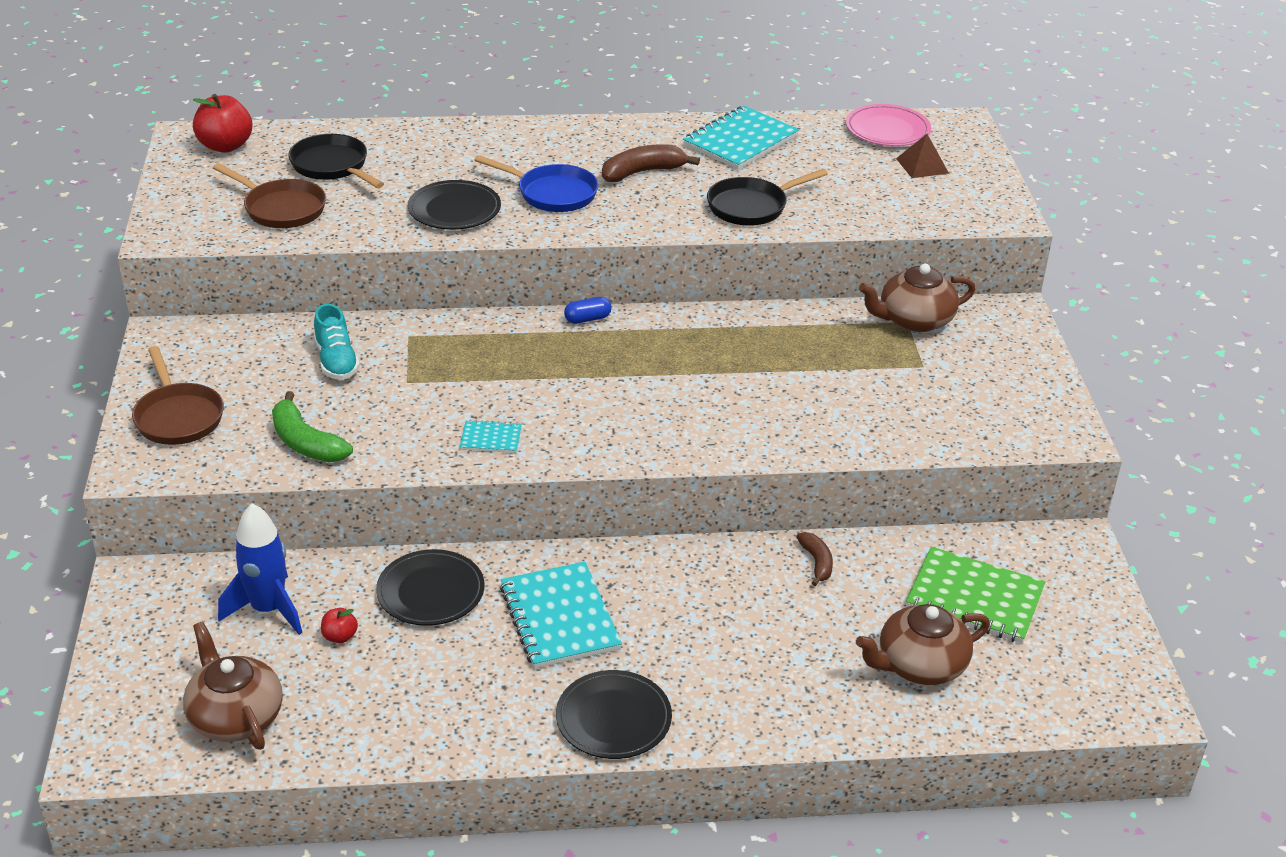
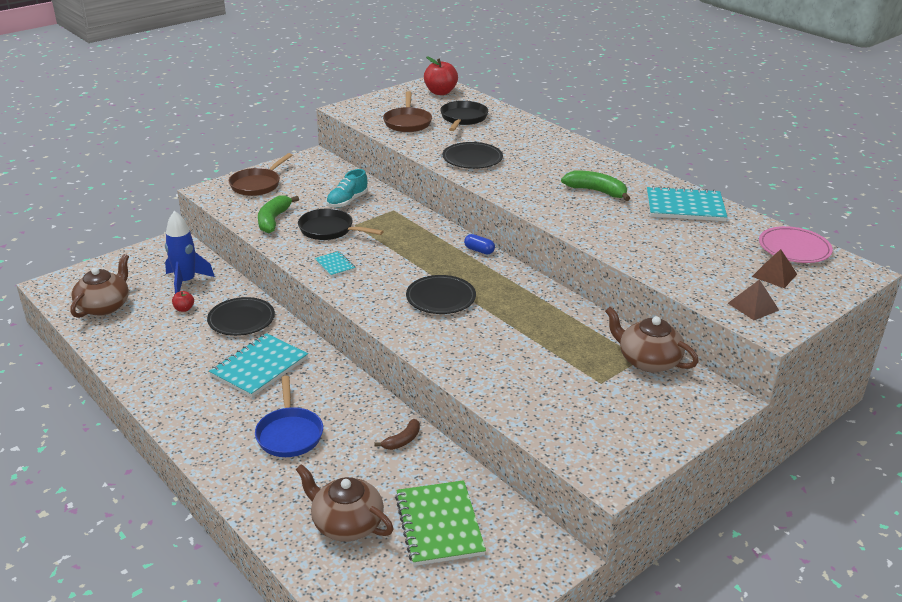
camera: 55 degrees right, 5 degrees down
blue pan [475,155,598,212] -> blue pan moved to [255,376,323,457]
black plate [556,670,672,759] -> black plate moved to [406,275,476,314]
brown banana [602,144,700,182] -> green banana [561,171,630,201]
black pan [707,169,828,226] -> black pan moved to [298,208,383,240]
none -> brown pyramid [728,279,779,320]

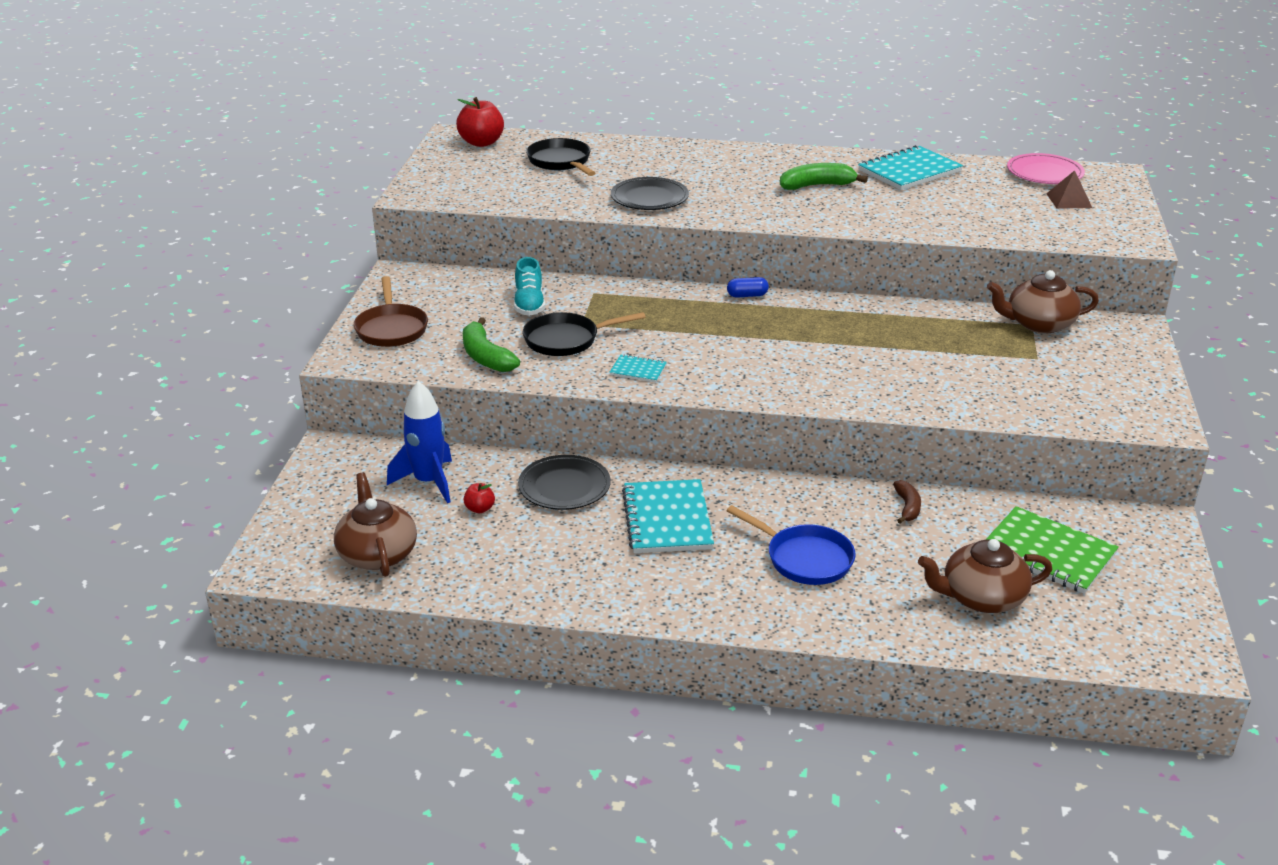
camera: 40 degrees left, 0 degrees up
brown pan [383,91,432,132] -> none
black plate [406,275,476,314] -> none
brown pyramid [728,279,779,320] -> none

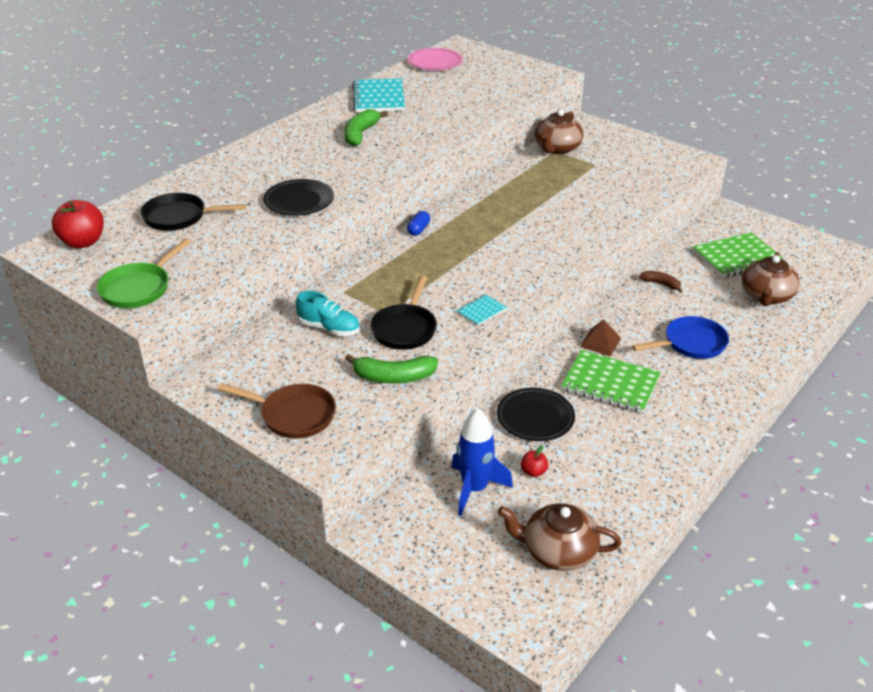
camera: 60 degrees left, 5 degrees up
turquoise notebook [622,479,714,553] -> green notebook [561,350,661,413]
brown pyramid [1046,170,1092,209] -> brown pyramid moved to [580,319,621,356]
none -> green pan [97,238,191,308]

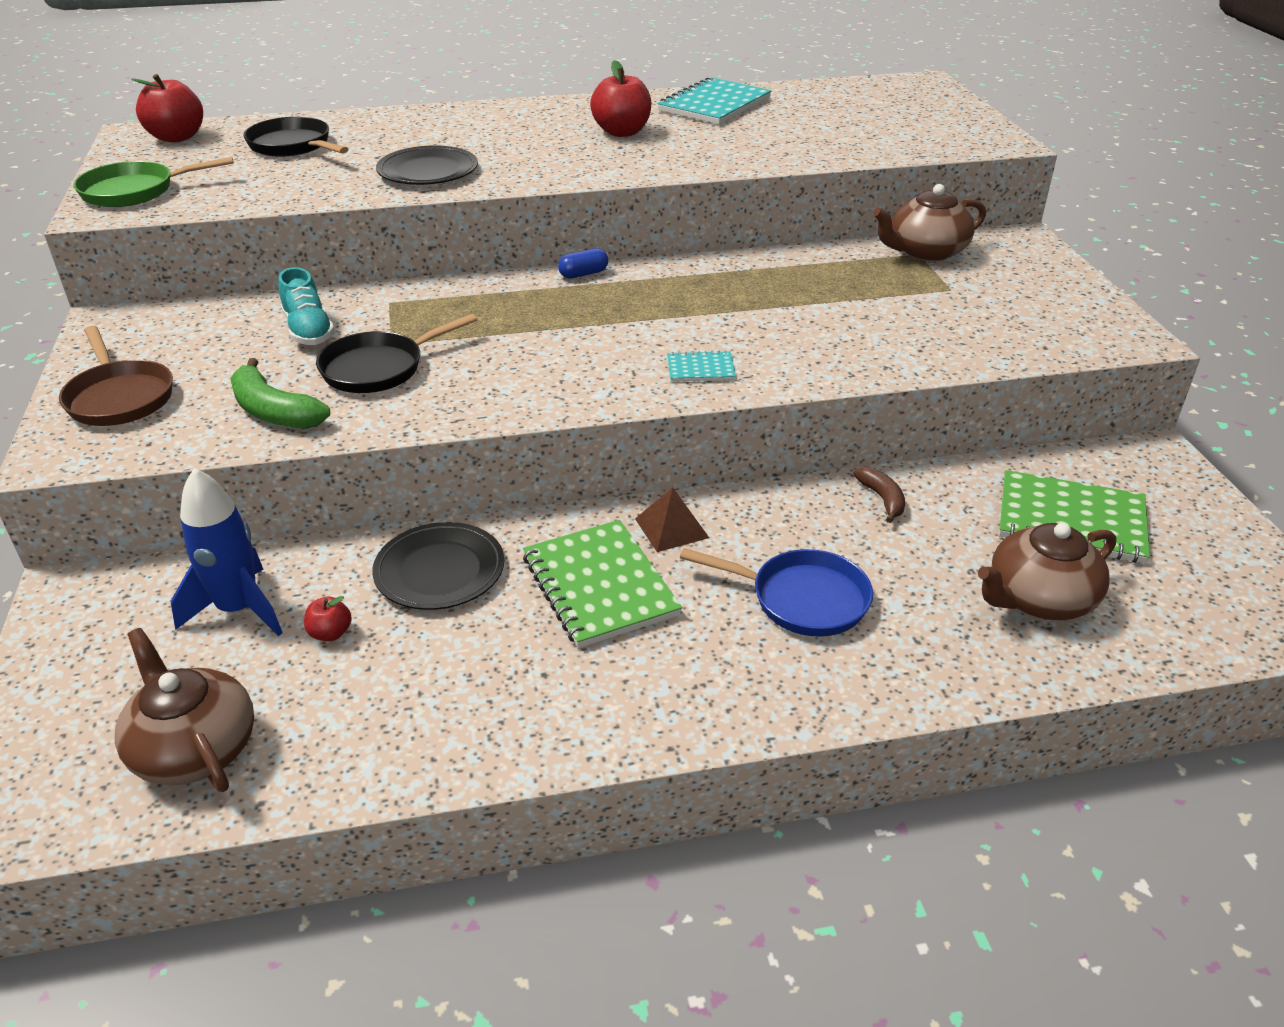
camera: 40 degrees right, 0 degrees up
green banana [345,109,388,147] -> red apple [590,60,651,137]
pink plate [408,48,463,70] -> none
turquoise notebook [456,294,507,326] -> turquoise notebook moved to [667,350,736,382]

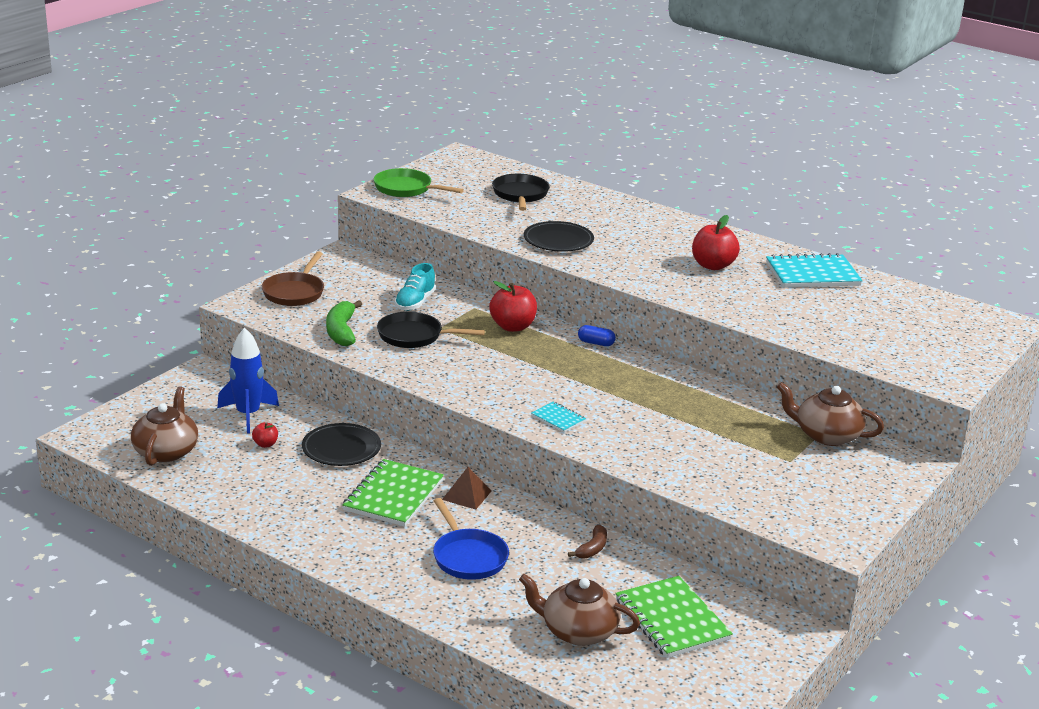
camera: 45 degrees right, 10 degrees down
red apple [131,74,203,142] -> red apple moved to [489,281,537,332]

